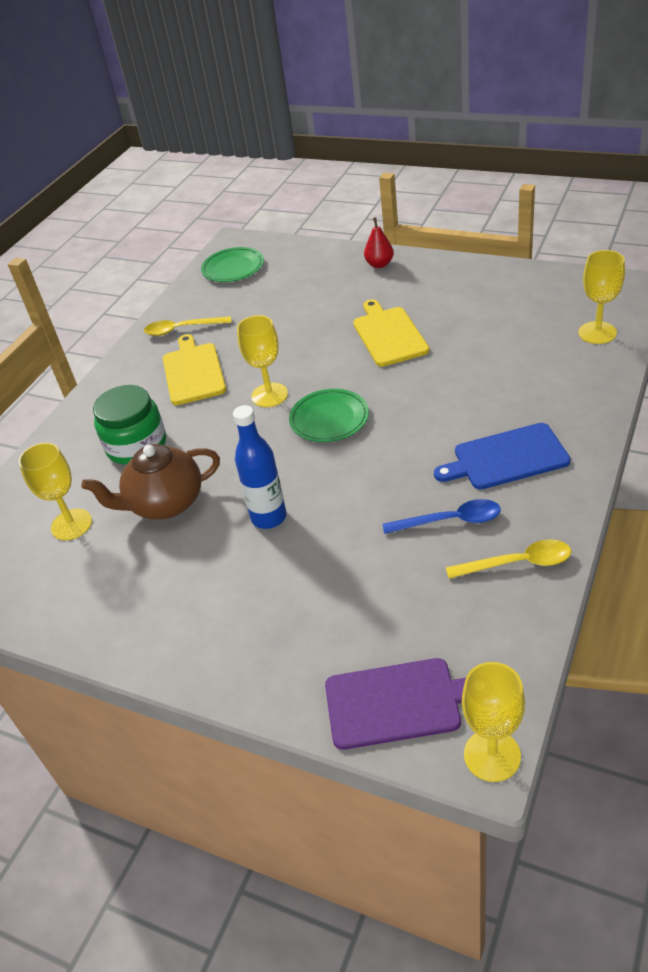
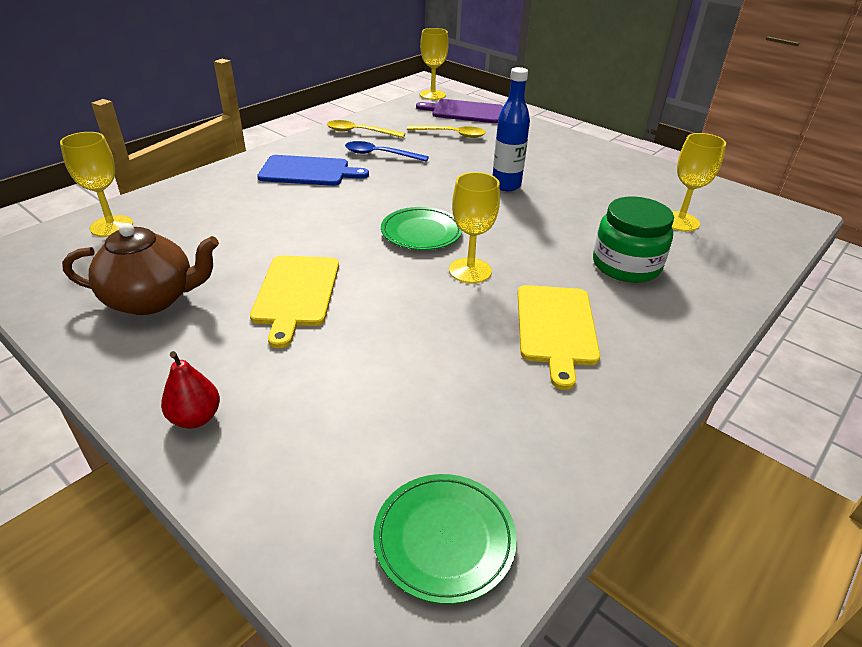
camera: 170 degrees left, 5 degrees down
brown teapot [81,444,220,520] -> brown teapot moved to [62,223,219,315]
yellow spoon [144,316,231,336] -> yellow spoon moved to [407,125,486,138]

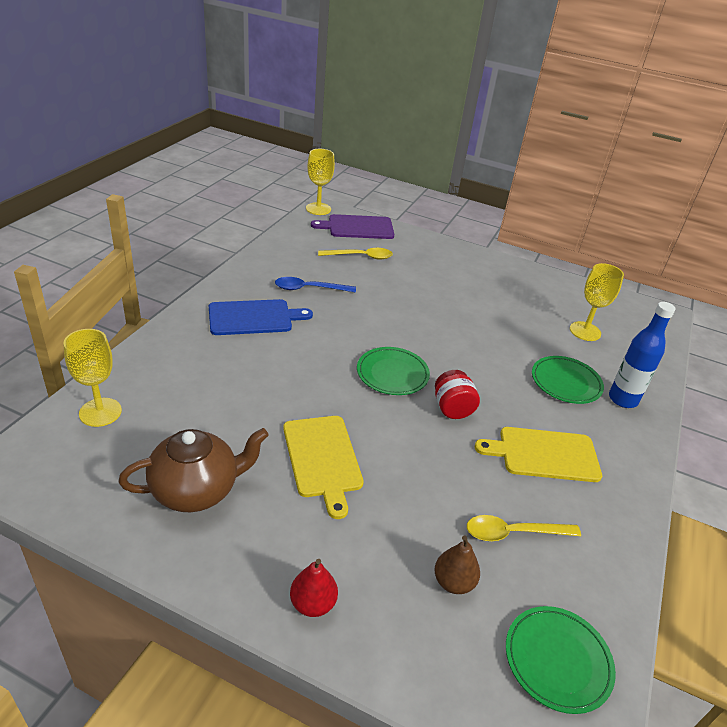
camera: 20 degrees left, 0 degrees up
yellow spoon [327,120,405,138] -> yellow spoon moved to [467,515,581,541]
yellow goblet [449,172,500,283] -> red jar [435,370,480,419]
blue bottle [493,67,530,191] -> blue bottle moved to [609,302,675,408]
yellow cutting board [518,285,600,390] -> yellow cutting board turned 105 degrees clockwise [475,427,602,482]
green jar [593,196,674,283] -> green plate [532,356,604,404]
none -> brown pear [434,535,480,594]

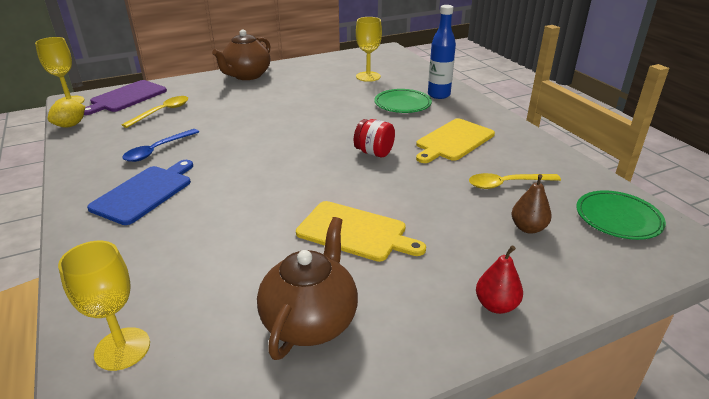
camera: 45 degrees left, 5 degrees down
green plate [357,347,430,395] -> none
yellow spoon [467,515,581,541] -> yellow spoon turned 45 degrees clockwise [469,173,561,189]
none -> yellow lemon [48,99,85,127]
none -> brown teapot [212,30,270,80]

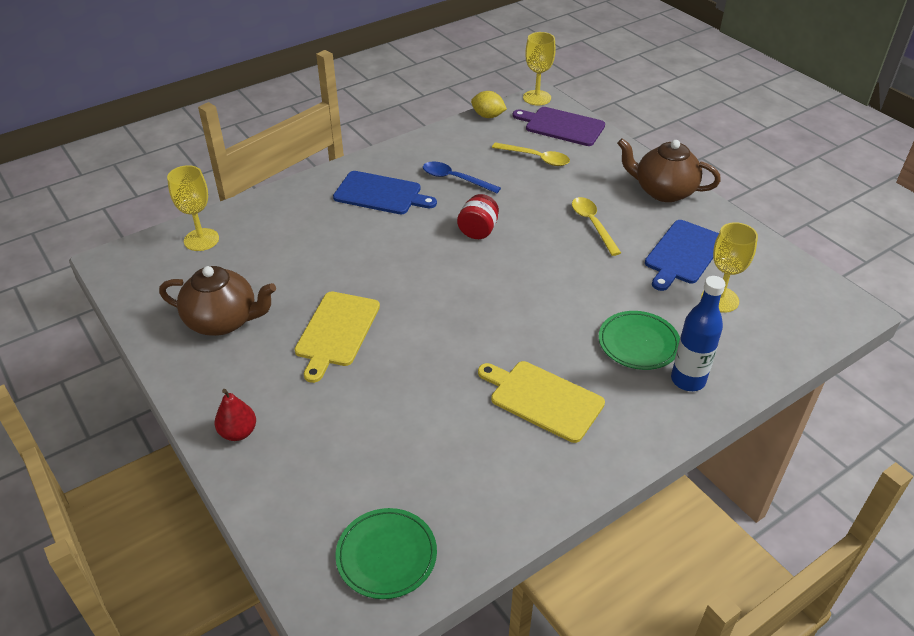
camera: 80 degrees right, 10 degrees up
red jar [354,119,395,157] -> red jar moved to [457,194,499,239]
yellow spoon [469,173,561,189] -> yellow spoon moved to [572,197,621,256]
brown pear [511,174,552,234] -> none
none -> blue cutting board [645,220,719,291]

